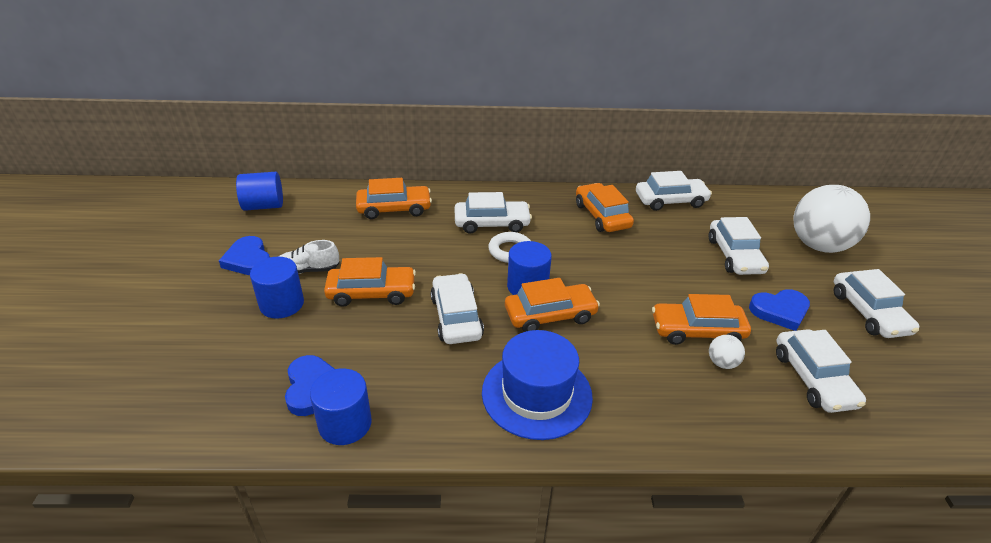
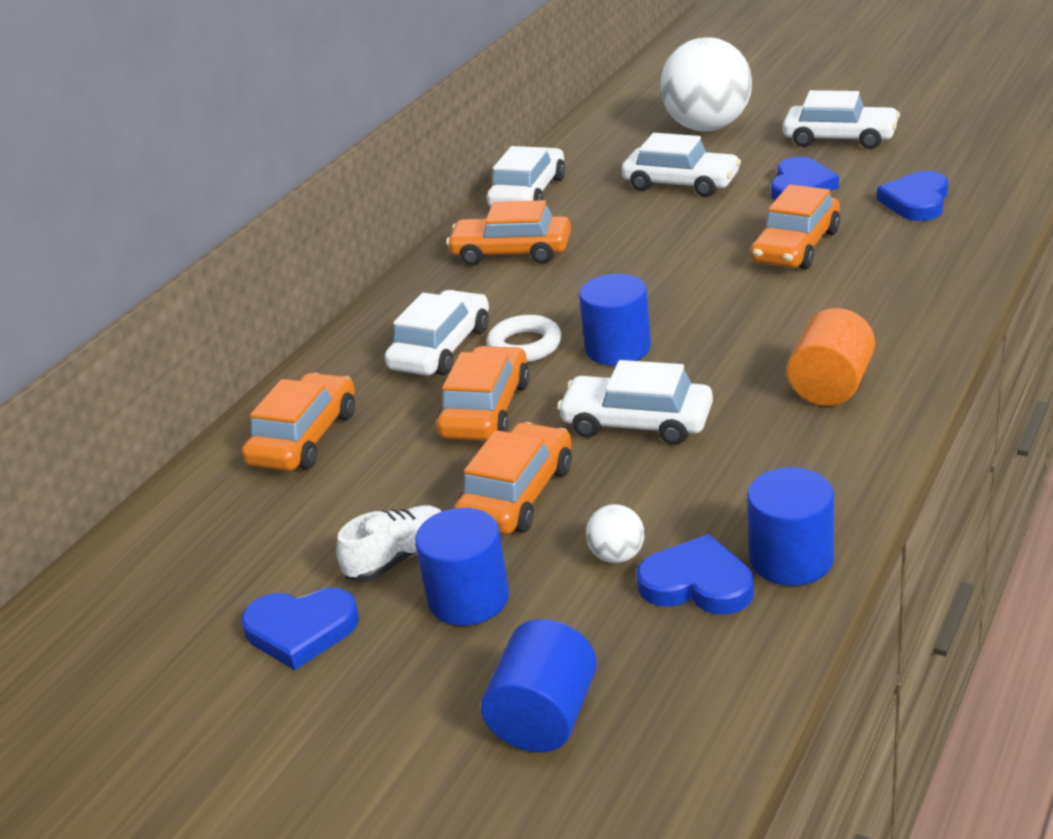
camera: 55 degrees left, 5 degrees down
blue cylinder [236,172,283,211] -> blue cylinder moved to [481,619,597,752]
white shoe [278,240,339,274] -> white shoe turned 150 degrees counterclockwise [336,505,442,582]
blue hat [482,330,593,440] -> orange cylinder [787,308,875,406]
orange car [505,278,600,332] -> orange car moved to [437,346,530,441]
white ball [709,335,745,369] -> white ball moved to [586,504,644,563]
white car [776,329,866,413] -> blue heart [877,171,948,221]

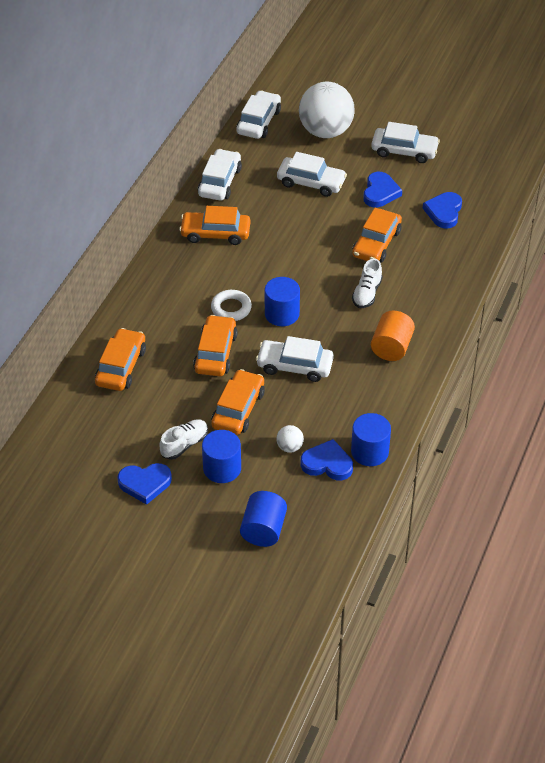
camera: 10 degrees left, 15 degrees up
white car [385,290,489,376] -> white car moved to [237,90,281,139]
none -> white shoe [352,258,382,308]

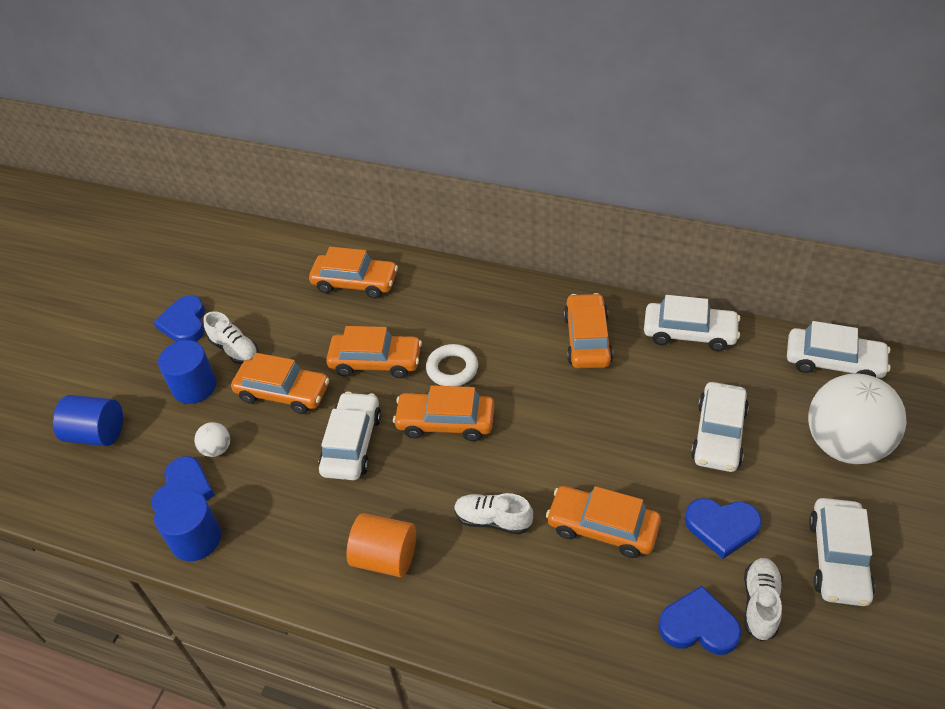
camera: 90 degrees right, 0 degrees up
blue cylinder [265,277,300,326] -> orange car [393,385,494,441]
none -> white shoe [744,558,782,641]

